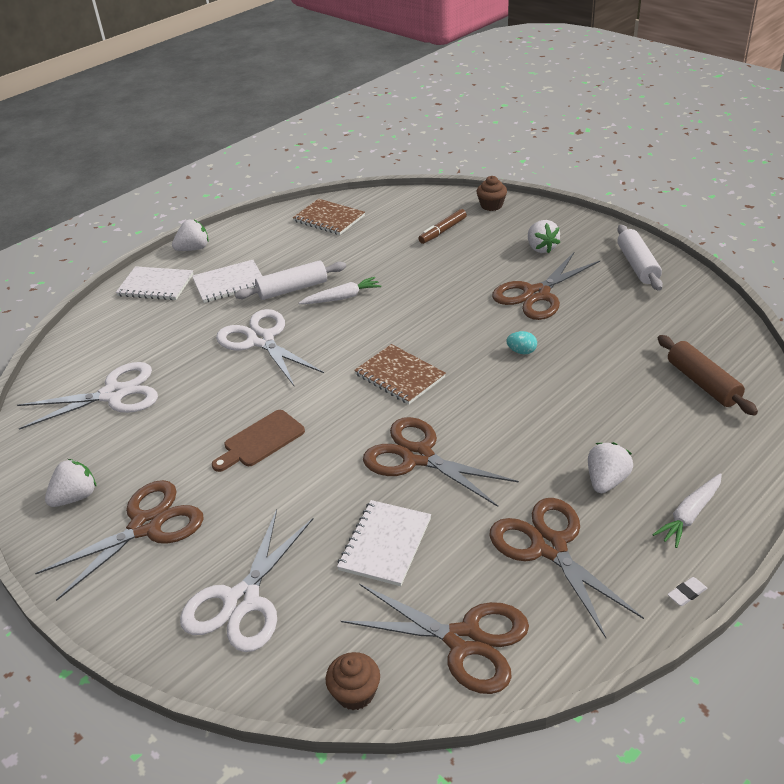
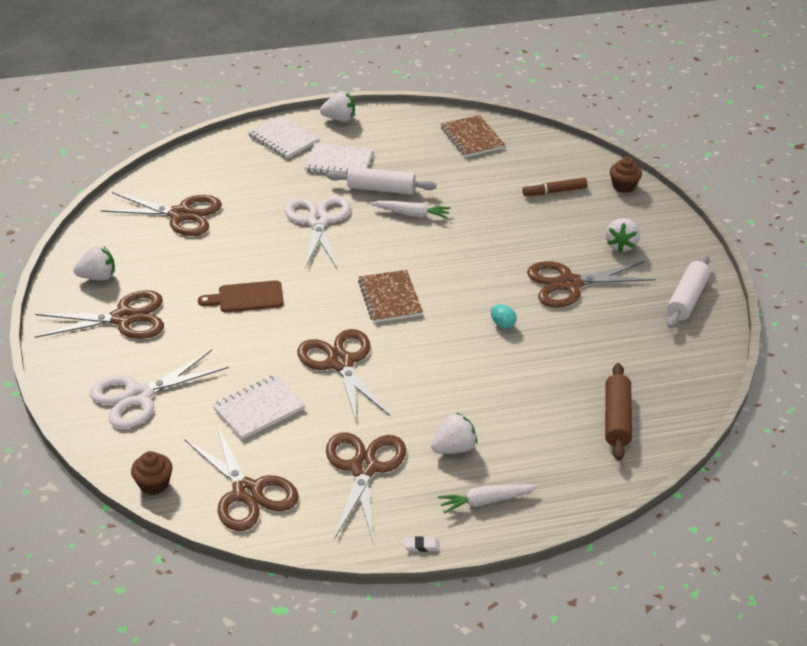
camera: 30 degrees right, 0 degrees up
white scissors [17,362,158,430] -> brown scissors [100,192,222,236]

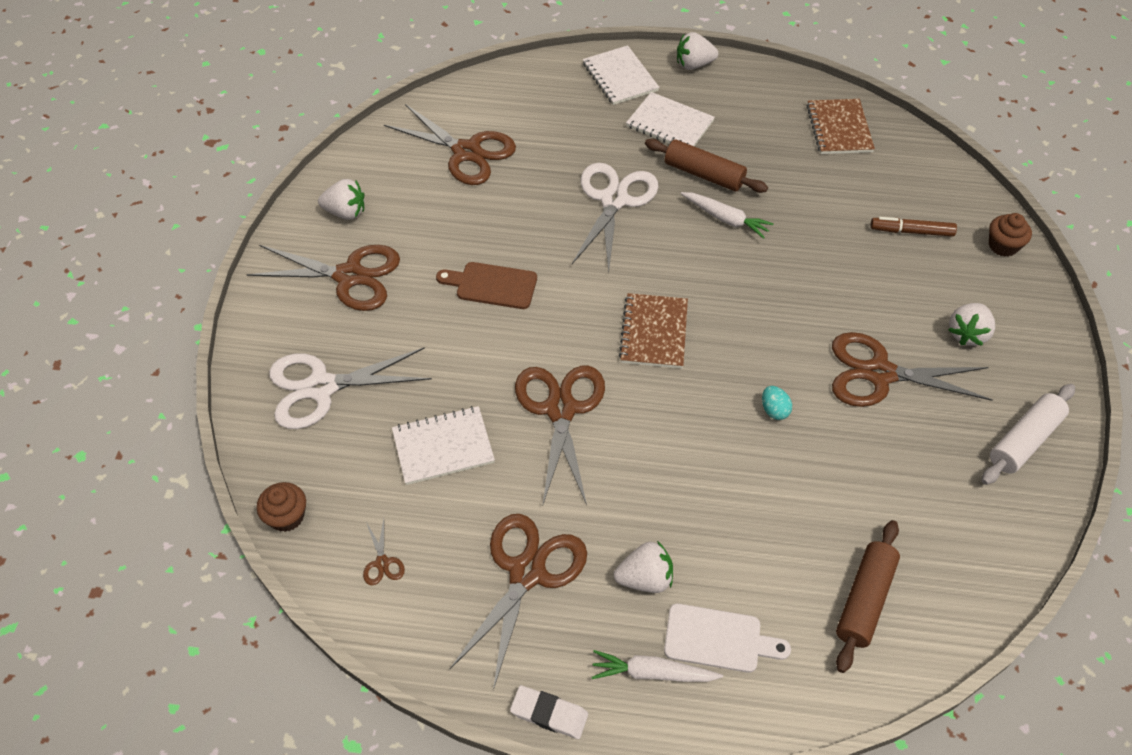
camera: 20 degrees right, 15 degrees up
brown scissors [184,423,299,531] -> brown scissors [363,519,405,585], size x0.41
white strawberry [320,91,355,122] -> white strawberry turned 150 degrees clockwise [677,32,718,70]
white rolling pin [327,167,436,195] -> brown rolling pin [645,139,768,193]
white eraser [404,536,440,552] -> white eraser [510,685,588,739], size x1.66
none -> white cutting board [664,604,791,673]

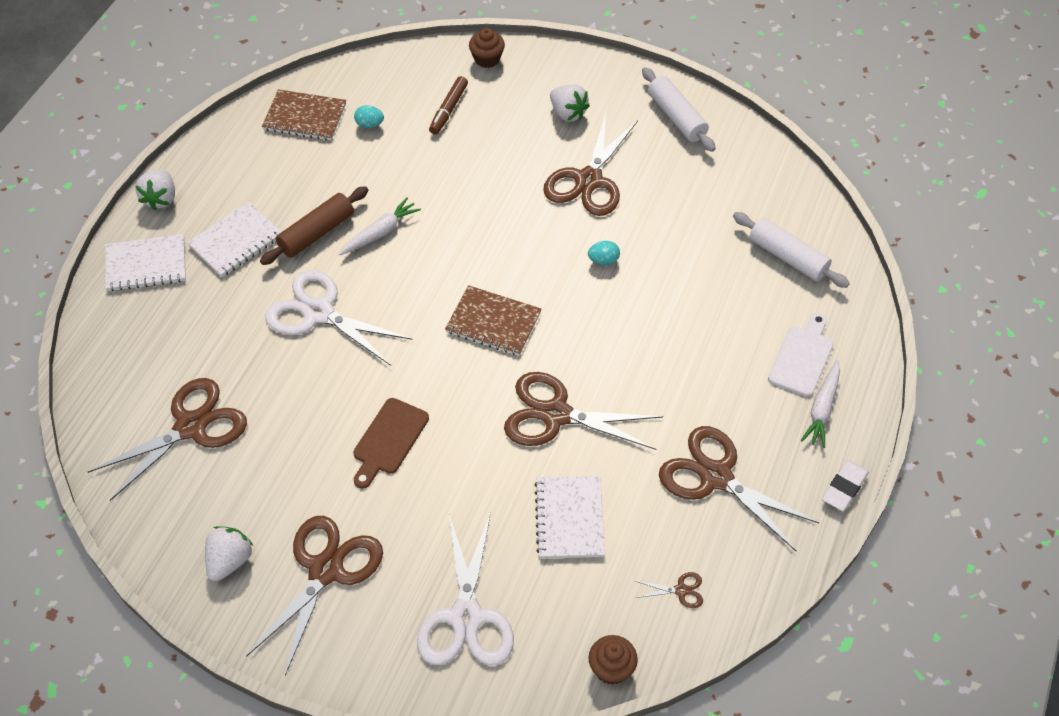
camera: 75 degrees left, 0 degrees up
white strawberry [614,541,673,593] -> none
brown rolling pin [836,520,900,673] -> white rolling pin [733,212,850,288]
none -> turquoise egg [354,105,384,128]

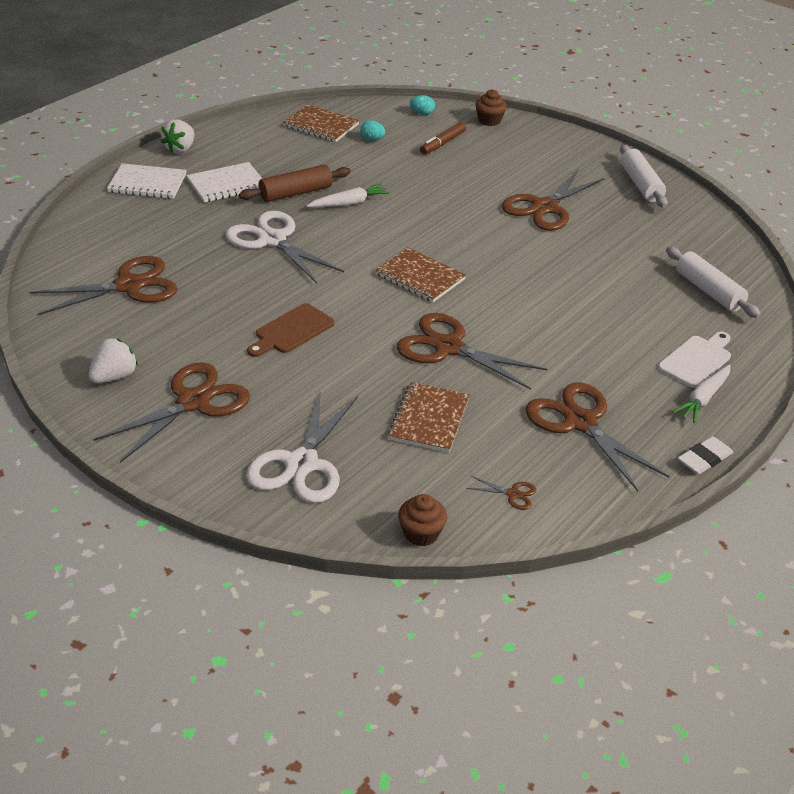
camera: 15 degrees right, 15 degrees down
white notebook [534,476,605,559] -> brown notebook [388,382,470,452]
white strawberry [550,84,590,122] -> none
turquoise egg [588,241,620,265] -> turquoise egg moved to [410,95,435,115]

